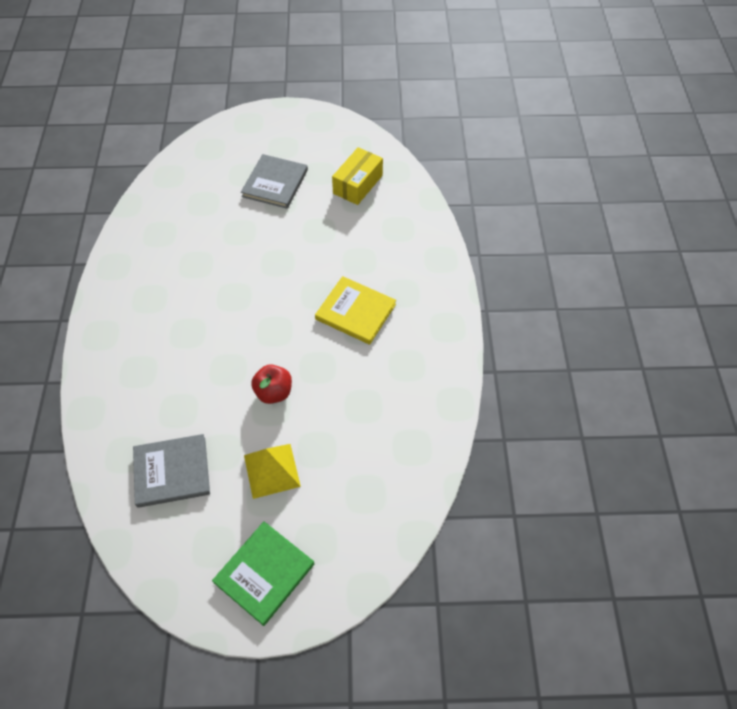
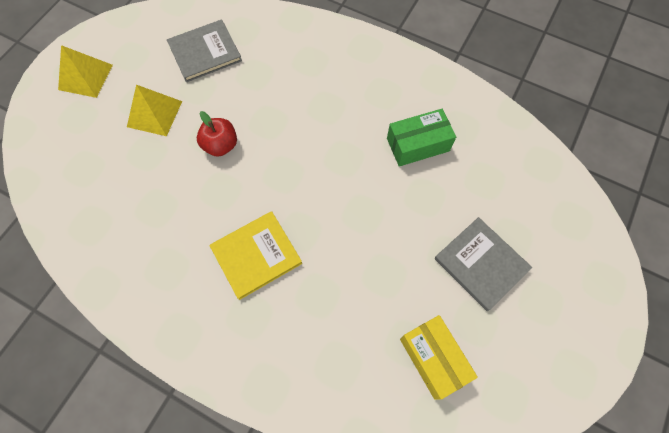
camera: 120 degrees right, 10 degrees up
grey book [133,434,210,508] -> grey book turned 45 degrees clockwise [167,19,242,82]
green book [212,521,314,626] -> yellow pyramid [58,45,113,98]
none -> green box [387,109,456,166]

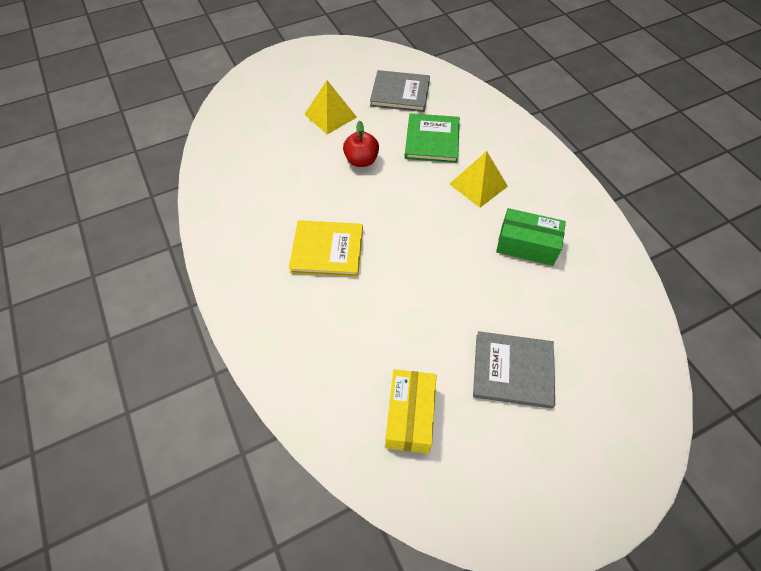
camera: 35 degrees right, 10 degrees down
yellow pyramid [58,45,113,98] -> yellow pyramid moved to [450,151,508,208]
grey book [435,217,532,311] -> grey book turned 75 degrees counterclockwise [473,331,555,409]
none -> green book [405,113,460,163]

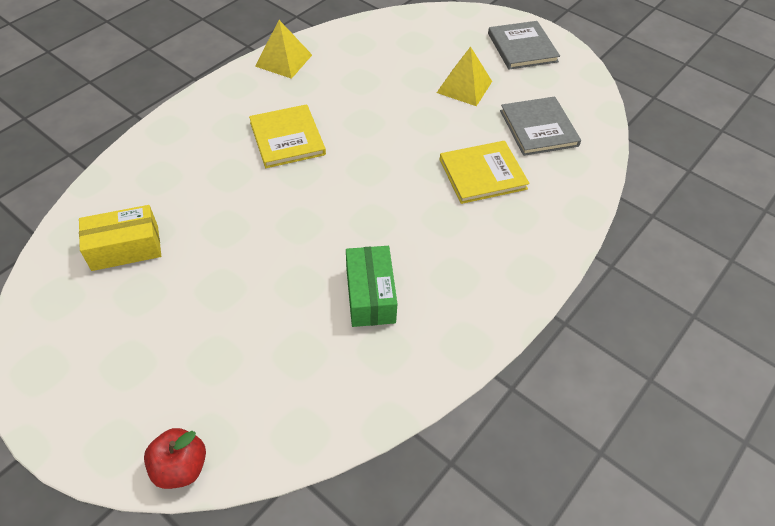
camera: 65 degrees right, 5 degrees down
red apple [343,121,379,167] -> red apple moved to [144,428,206,489]
green book [405,113,460,163] -> yellow book [439,141,530,204]
yellow pyramid [450,151,508,208] -> yellow pyramid moved to [255,20,312,79]
grey book [473,331,555,409] -> grey book moved to [488,21,560,70]

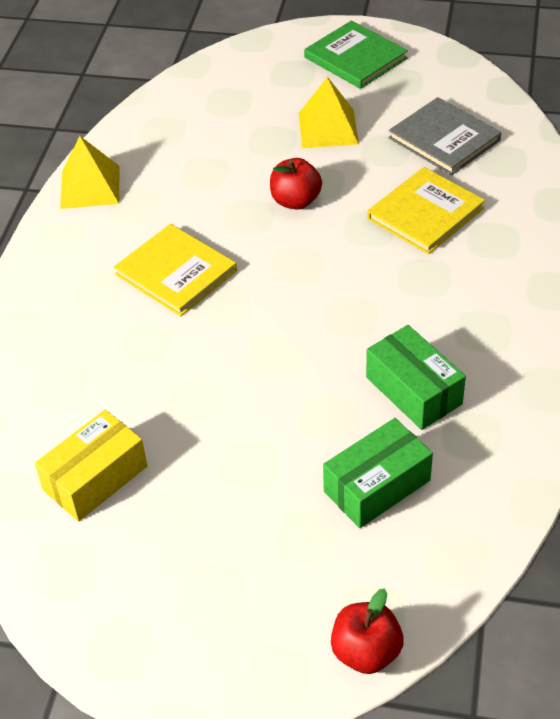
camera: 25 degrees left, 5 degrees down
grey book [488,21,560,70] -> green book [304,21,408,89]
none -> red apple [270,158,322,210]
none -> green box [323,418,433,528]

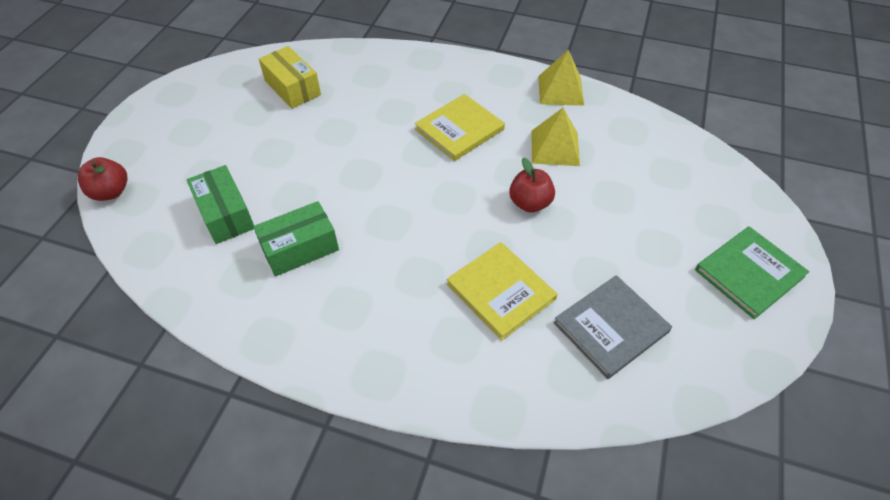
camera: 95 degrees right, 5 degrees up
yellow pyramid [299,77,359,148] -> yellow pyramid moved to [532,108,580,166]

